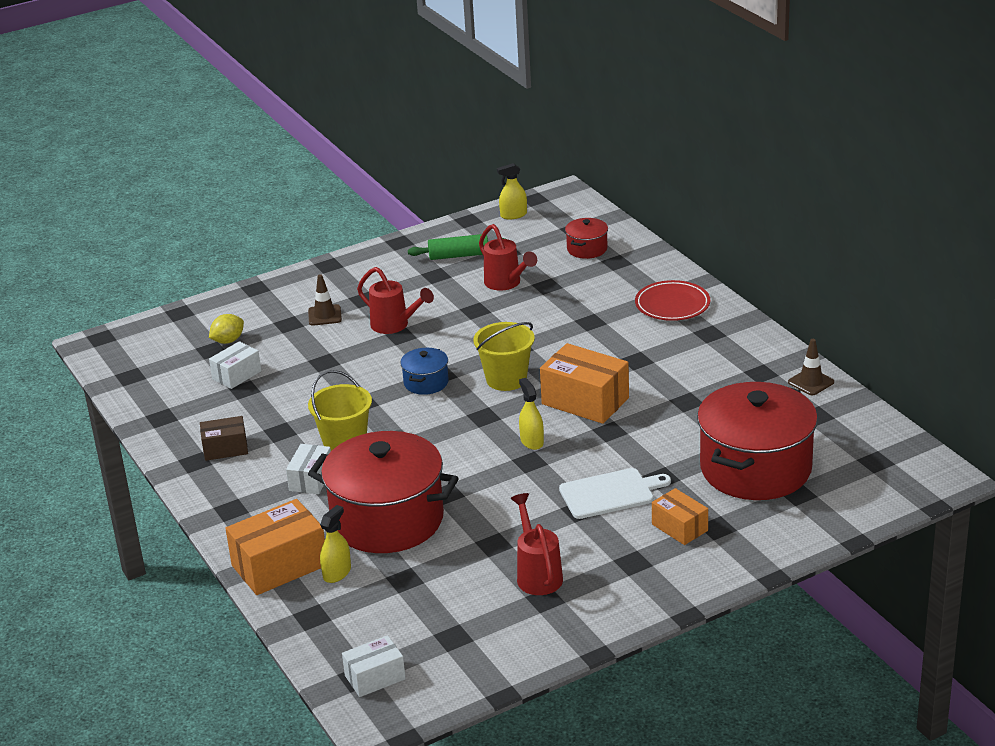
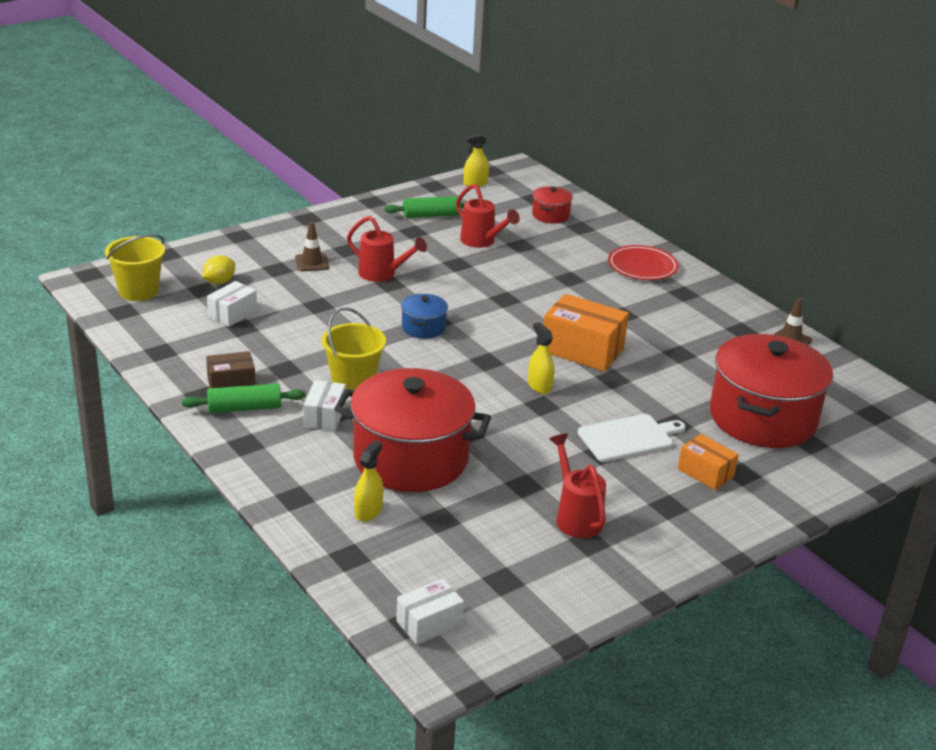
camera: 10 degrees left, 0 degrees up
orange box [225,499,325,595] -> none
yellow bucket [473,322,535,391] -> yellow bucket moved to [105,234,165,301]
none -> green rolling pin [182,384,306,413]

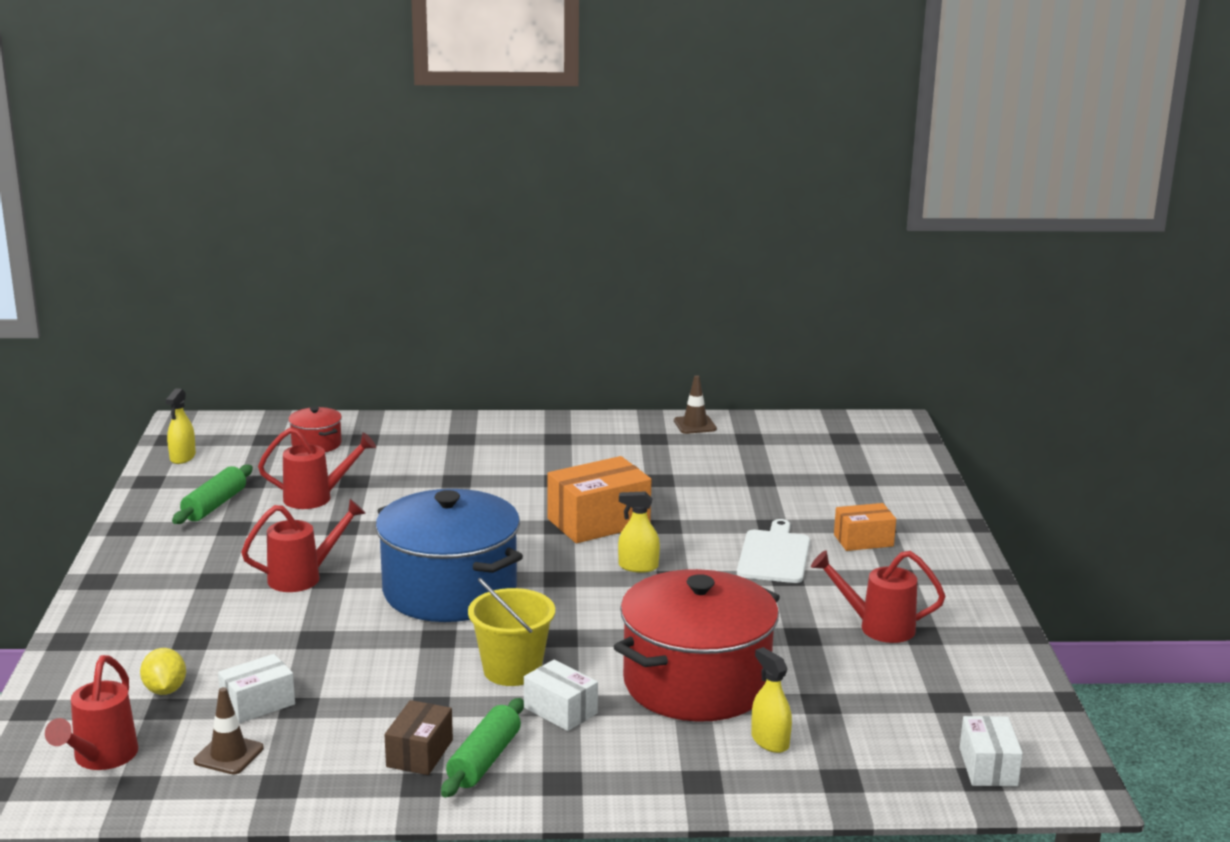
camera: 55 degrees left, 10 degrees down
yellow bucket [105,234,165,301] -> red watering can [45,655,138,770]
white box [207,281,257,327] -> white box turned 75 degrees clockwise [218,654,295,723]
brown traffic cone [295,222,329,271] -> brown traffic cone moved to [194,687,264,774]
blue pot [401,294,448,339] -> blue pot [376,489,523,622], size x2.27
red plate [608,245,679,280] -> none
red pot [710,334,833,448] -> none

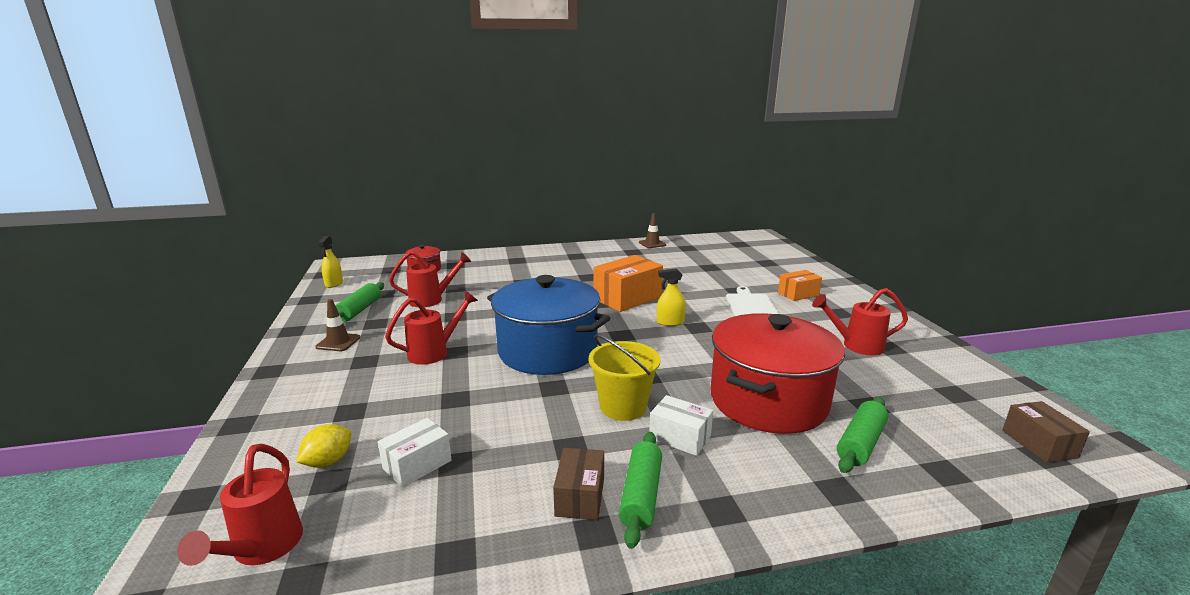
camera: 10 degrees left, 0 degrees up
yellow lemon [140,648,186,695] -> yellow lemon turned 60 degrees clockwise [296,424,351,468]
brown traffic cone [194,687,264,774] -> brown traffic cone moved to [316,299,360,351]
yellow spray bottle [751,647,792,753] -> green rolling pin [837,397,888,473]
white box [960,716,1023,786] -> brown box [1002,401,1090,463]

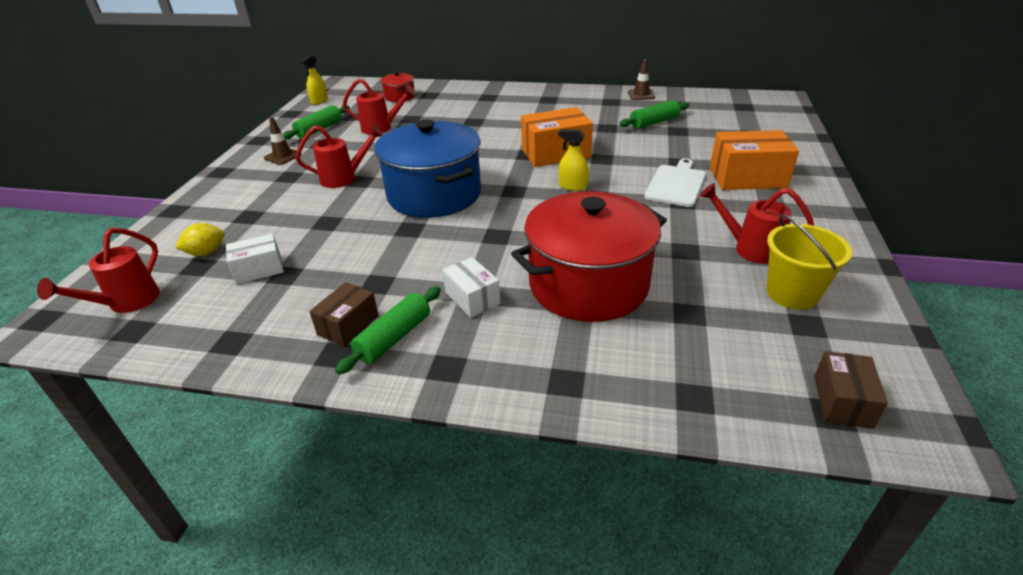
camera: 25 degrees right, 15 degrees up
yellow bucket [589,334,661,421] -> yellow bucket moved to [767,214,852,310]
orange box [778,270,822,301] -> orange box [710,130,799,190], size x1.71
green rolling pin [837,397,888,473] -> green rolling pin moved to [619,100,690,129]

